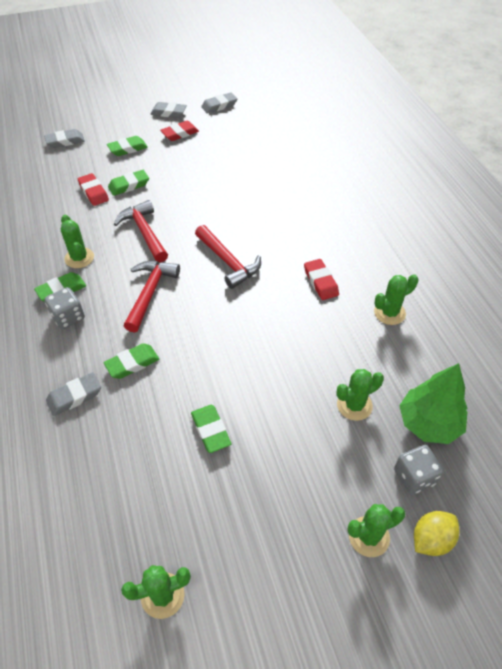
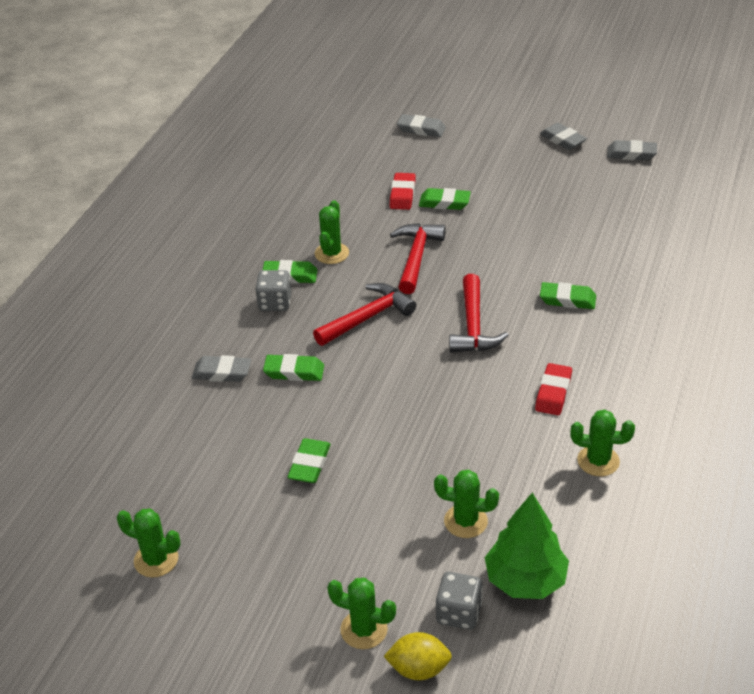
camera: 40 degrees right, 10 degrees down
green eraser [107,136,148,156] -> green eraser moved to [540,282,596,309]
red eraser [160,121,199,141] -> none

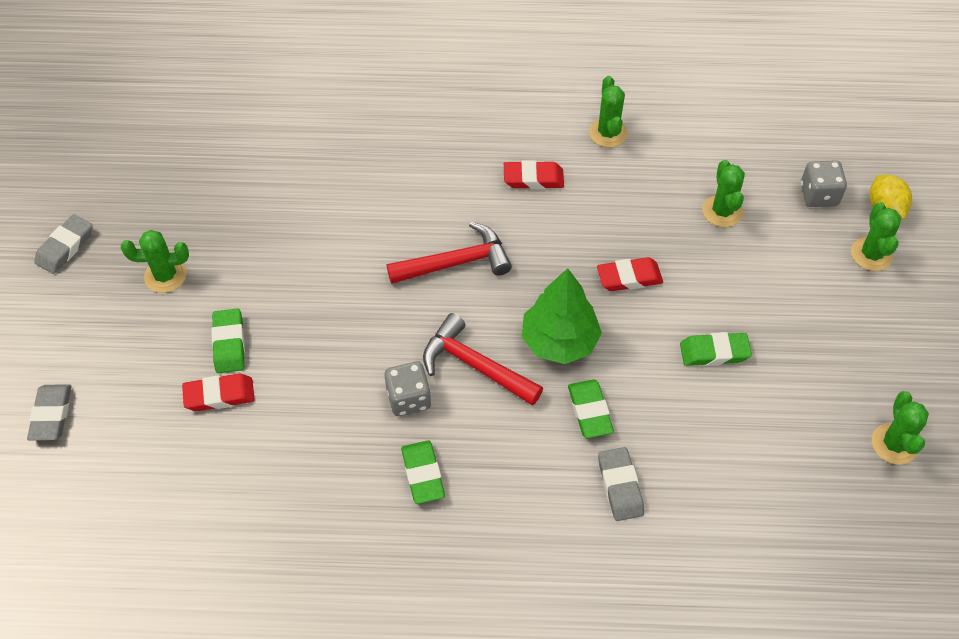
camera: 110 degrees left, 15 degrees up
grey dice [255,270,291,311] -> grey dice moved to [384,361,431,416]
green cactus [315,200,349,264] -> green cactus moved to [121,230,189,293]
red hammer [390,223,446,294] -> none
green tree [485,493,569,599] -> green tree moved to [521,268,602,364]
green eraser [540,282,596,309] -> none
grey eraser [607,140,657,160] -> none
none -> red eraser [597,257,663,291]

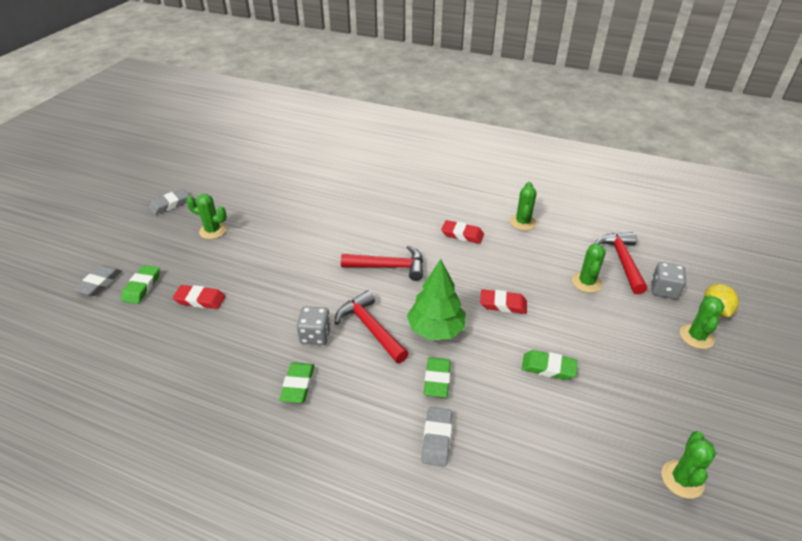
camera: 20 degrees right, 15 degrees down
green eraser [211,308,245,373] -> green eraser moved to [121,265,160,304]
none -> red hammer [595,232,647,294]

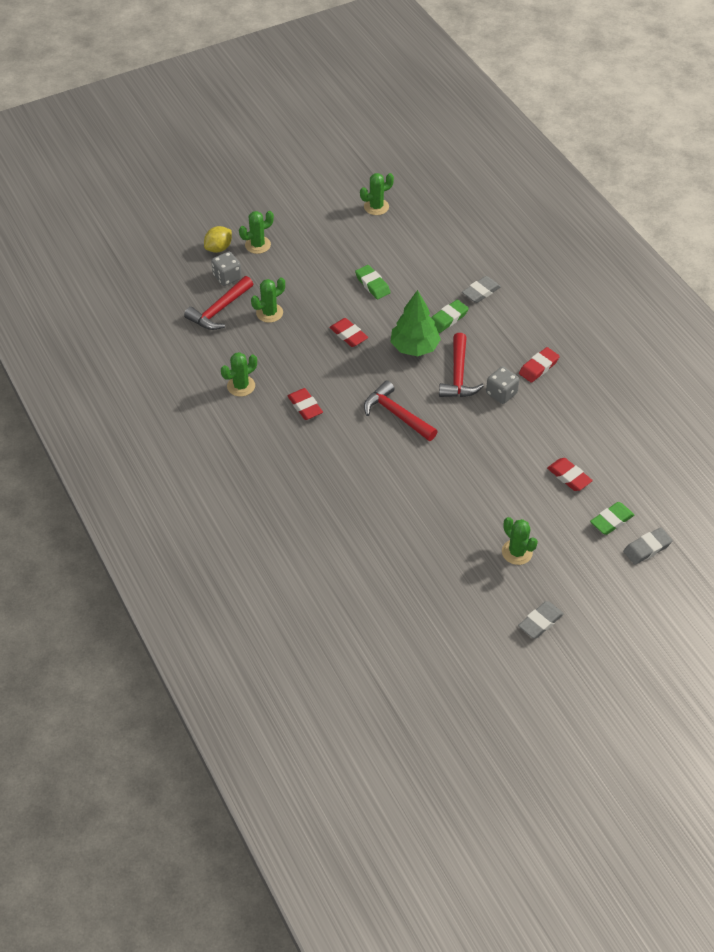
camera: 140 degrees left, 10 degrees up
grey eraser [149,189,189,215] -> grey eraser turned 45 degrees counterclockwise [518,601,564,639]
green eraser [279,363,314,403] -> red eraser [519,347,560,383]

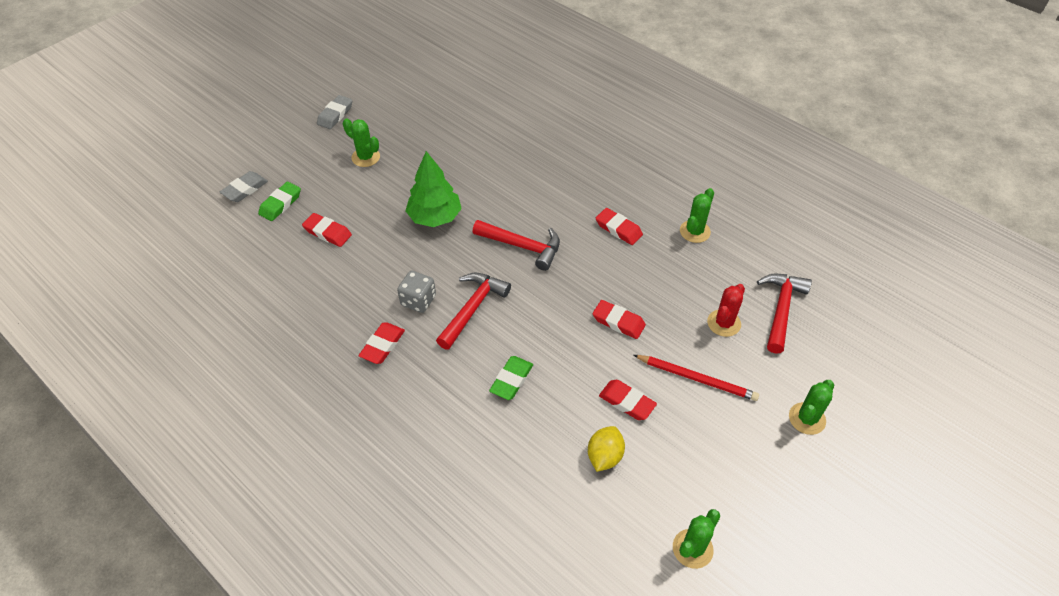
camera: 160 degrees right, 0 degrees up
yellow lemon [204,226,232,253] -> yellow lemon moved to [588,426,625,472]
grey dice [211,252,242,286] -> none
green cactus [251,277,285,323] -> red cactus [707,284,745,337]
green eraser [355,265,391,299] -> red eraser [599,380,657,420]
green tree [390,290,441,356] -> green tree moved to [406,151,462,227]
red hammer [439,333,484,397] -> red hammer turned 45 degrees clockwise [436,273,511,350]
grey eraser [462,276,501,303] -> none
none -> red pencil [634,355,759,401]

